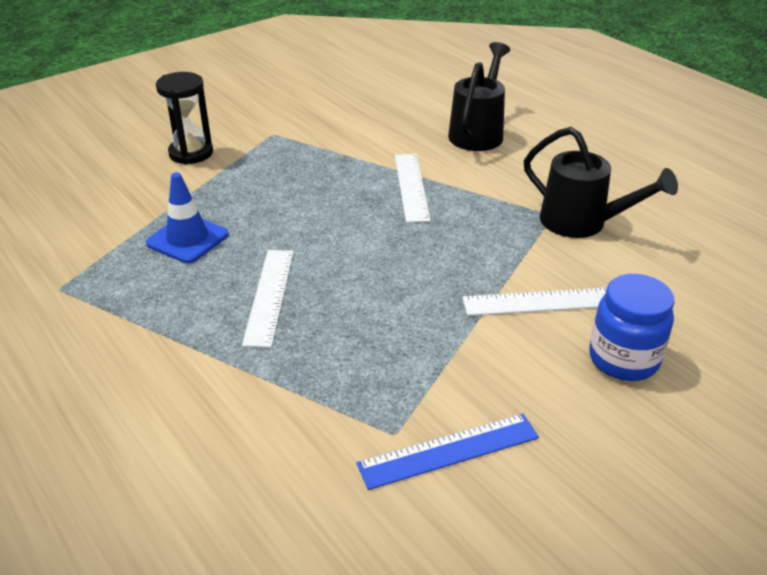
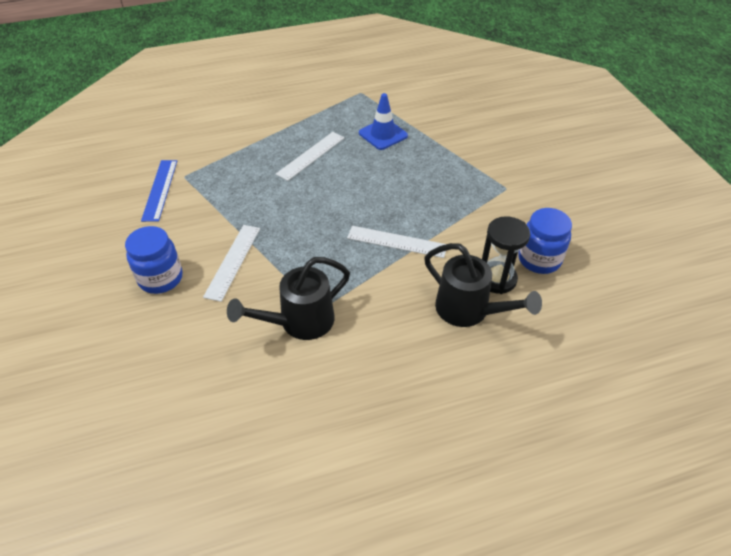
camera: 110 degrees right, 10 degrees up
black hourglass [156,72,213,165] -> black hourglass moved to [482,216,530,294]
white ruler [242,250,294,348] -> white ruler turned 75 degrees counterclockwise [276,132,345,181]
none -> blue jar [518,208,572,274]

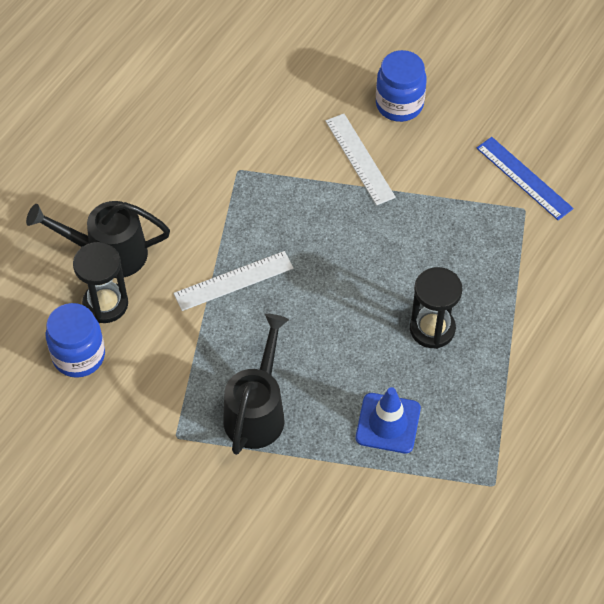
camera: 140 degrees right, 10 degrees up
black watering can [227,257,350,340] -> black watering can moved to [223,314,289,455]
white ruler [276,132,345,181] -> black hourglass [410,267,463,349]

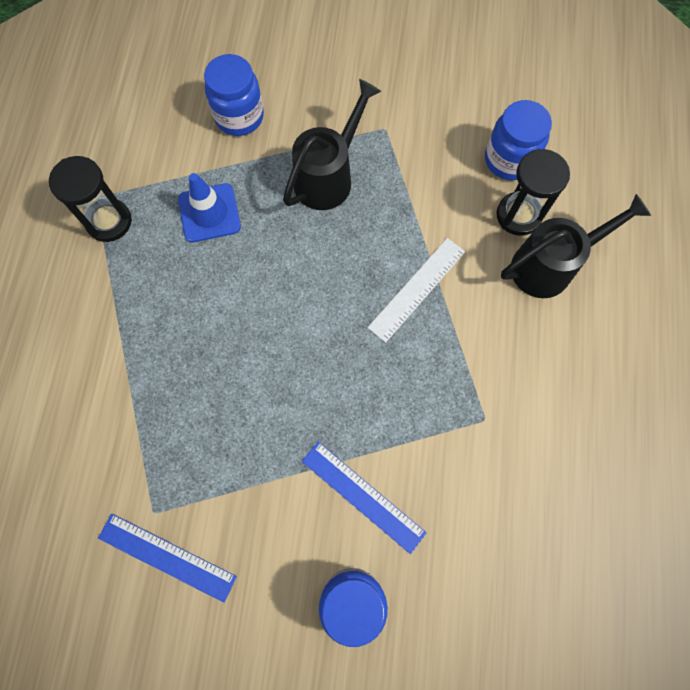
camera: 155 degrees right, 15 degrees up
black watering can [223,314,289,455] -> black watering can turned 135 degrees counterclockwise [283,79,381,210]
white ruler [325,114,396,205] -> blue ruler [302,442,426,554]
black hourglass [410,267,463,349] -> black hourglass moved to [49,156,132,242]
none -> blue jar [204,54,264,136]

